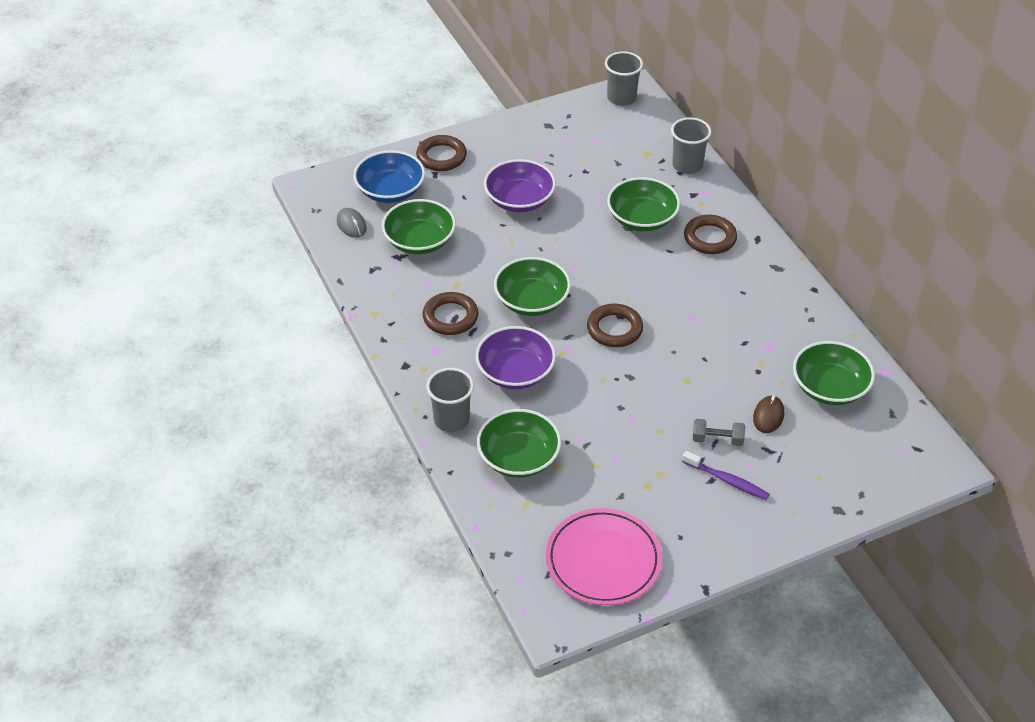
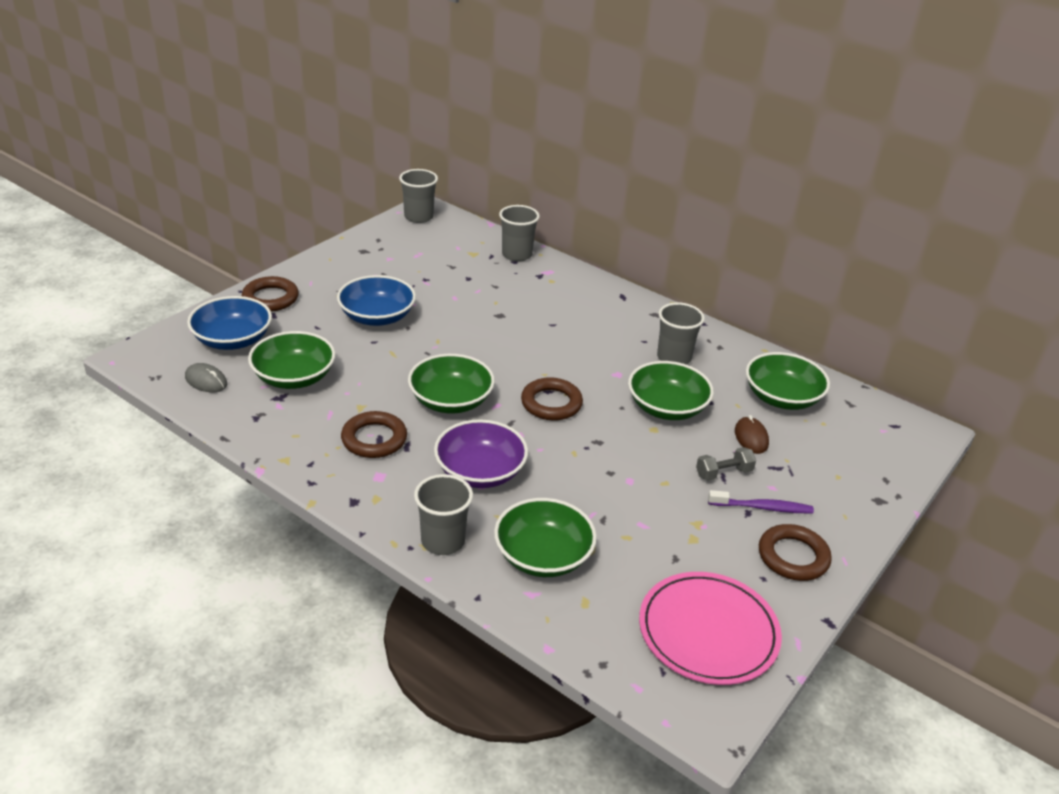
camera: 30 degrees left, 10 degrees down
purple bowl [484,159,556,212] -> blue bowl [337,275,416,326]
green bowl [607,177,680,231] -> green bowl moved to [628,361,714,420]
brown ring [684,215,737,254] -> brown ring moved to [759,524,832,581]
none -> grey cup [657,302,705,365]

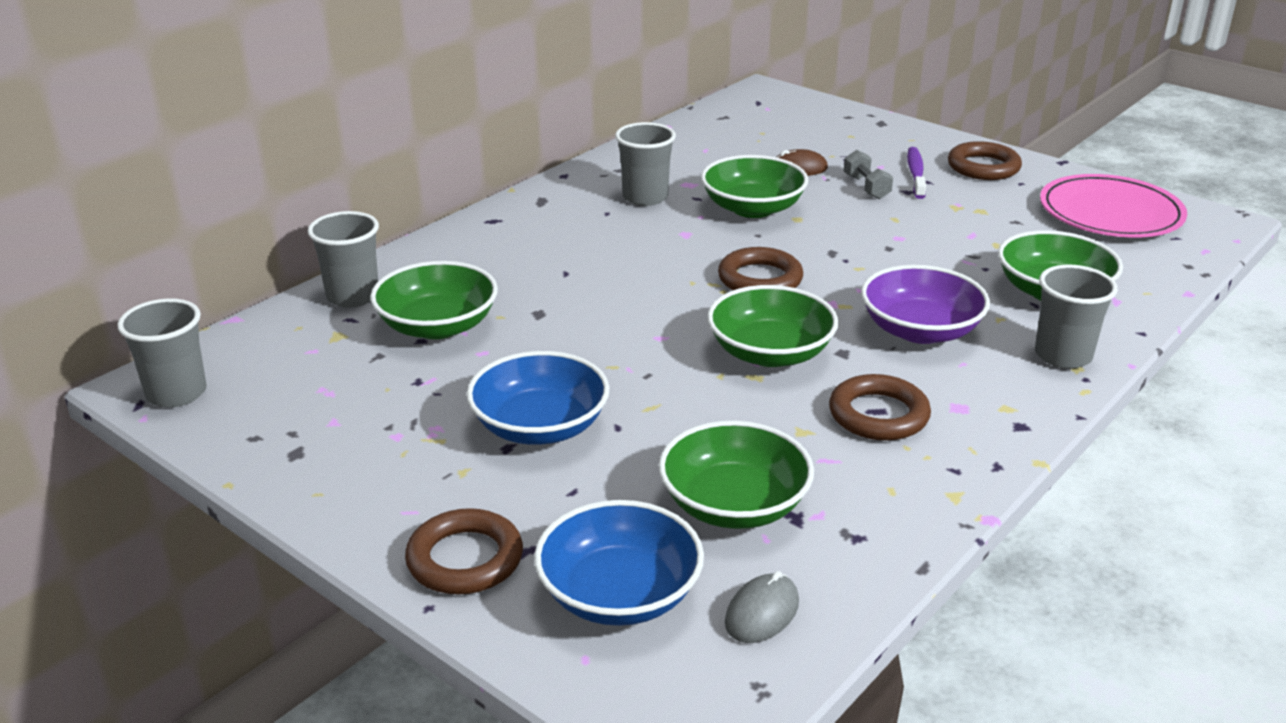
camera: 85 degrees left, 5 degrees down
green bowl [746,352,830,410] -> green bowl moved to [370,261,498,339]

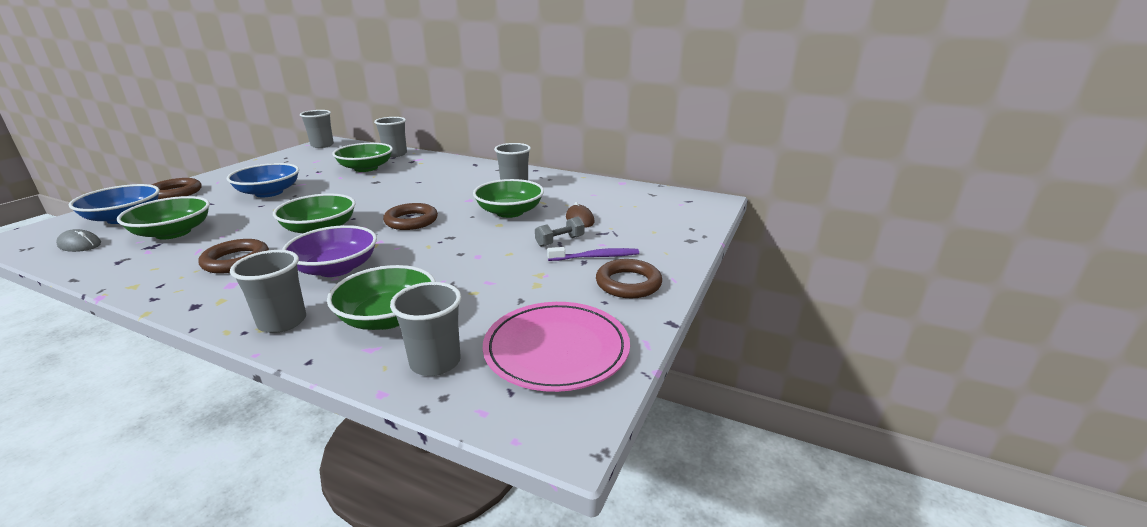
camera: 75 degrees right, 5 degrees down
none -> grey cup [390,282,461,376]

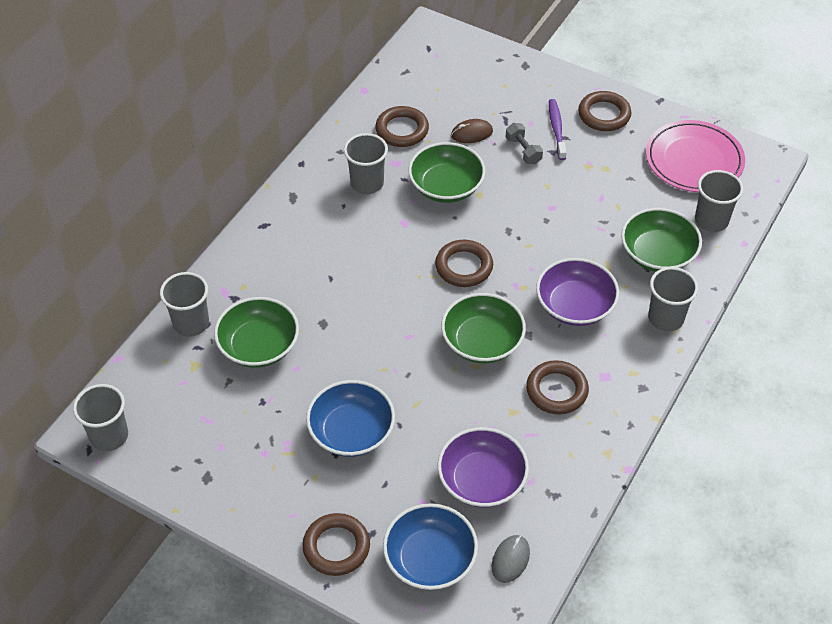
camera: 85 degrees left, 25 degrees up
green bowl [117,196,210,239] -> purple bowl [438,427,529,508]
none -> brown ring [375,106,429,147]

